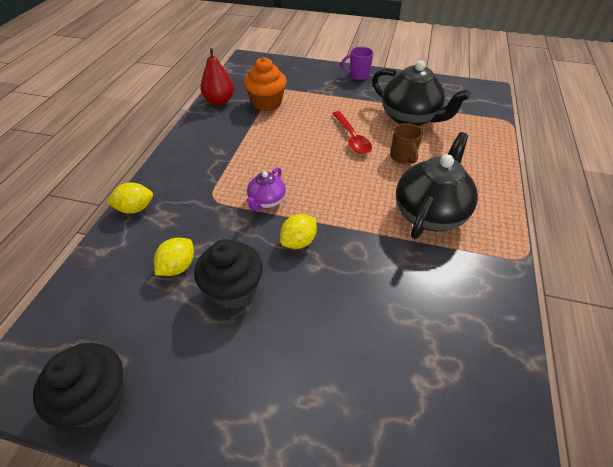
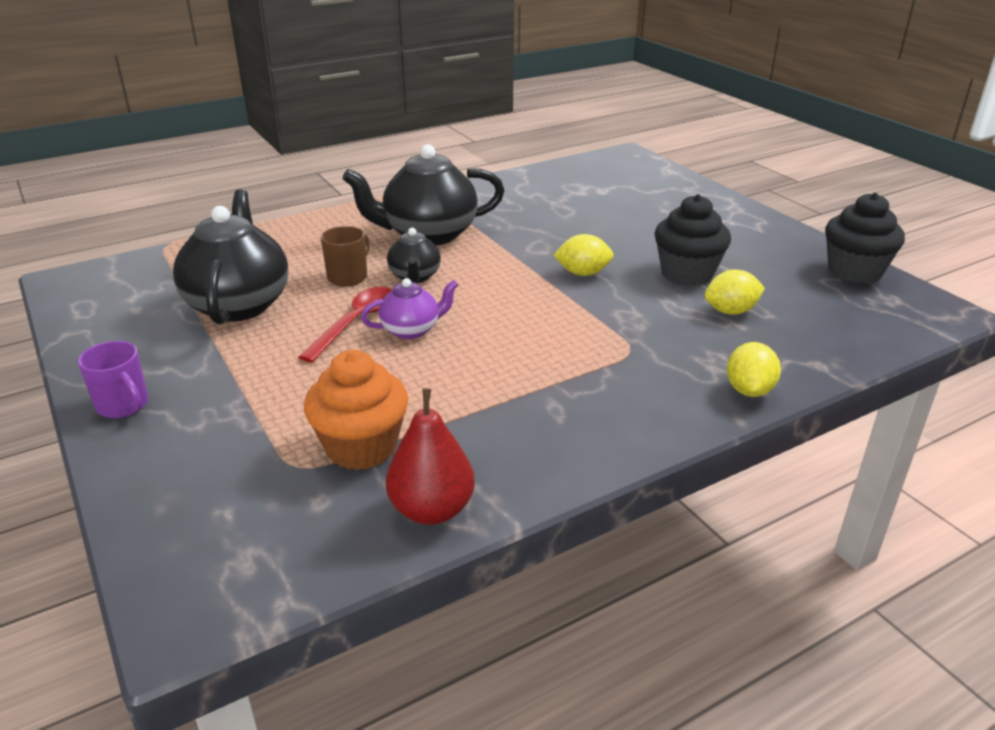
camera: 135 degrees left, 15 degrees down
yellow lemon [107,183,153,214] -> yellow lemon turned 75 degrees clockwise [727,342,781,397]
purple teapot [246,167,286,211] -> purple teapot moved to [361,278,458,339]
none -> black teapot [387,228,441,283]

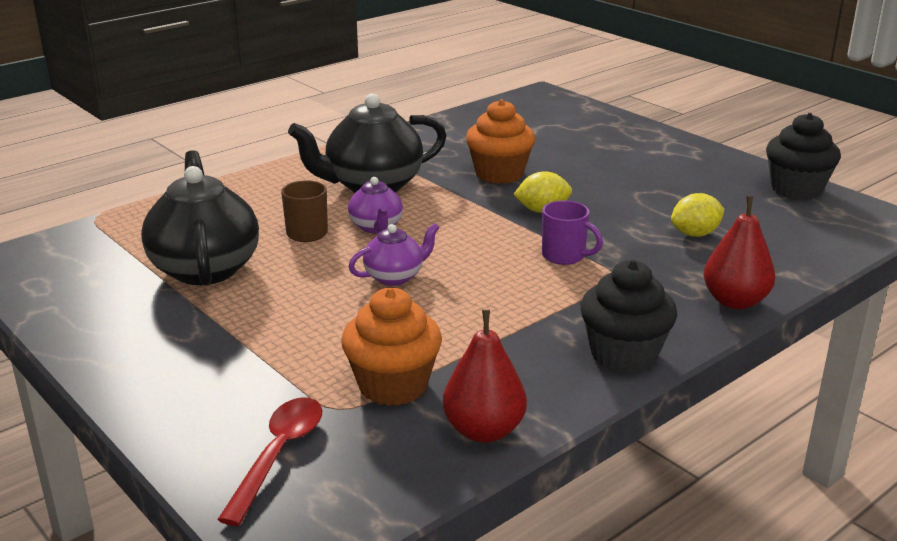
camera: 10 degrees left, 5 degrees down
purple mug [78,341,149,418] -> purple mug moved to [542,200,603,265]
red spoon [299,287,392,363] -> red spoon moved to [217,397,322,526]
black teapot [387,228,441,283] -> purple teapot [348,177,403,233]
black cupcake [655,194,731,286] -> black cupcake moved to [580,260,677,373]
yellow lemon [727,342,781,397] -> red pear [704,196,775,309]
none -> orange cupcake [466,99,535,184]

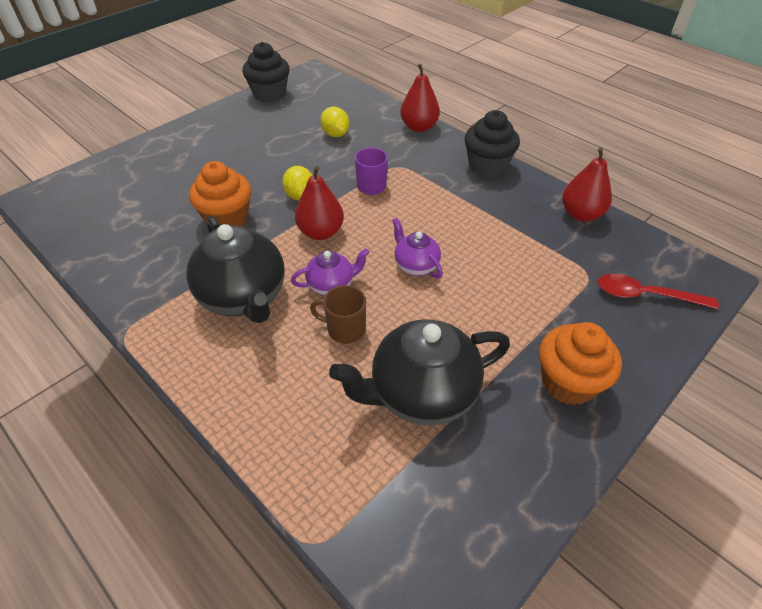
camera: 95 degrees left, 20 degrees up
orange cupcake [341,288,442,406] -> orange cupcake moved to [539,322,622,405]
none -> red pear [295,166,344,240]

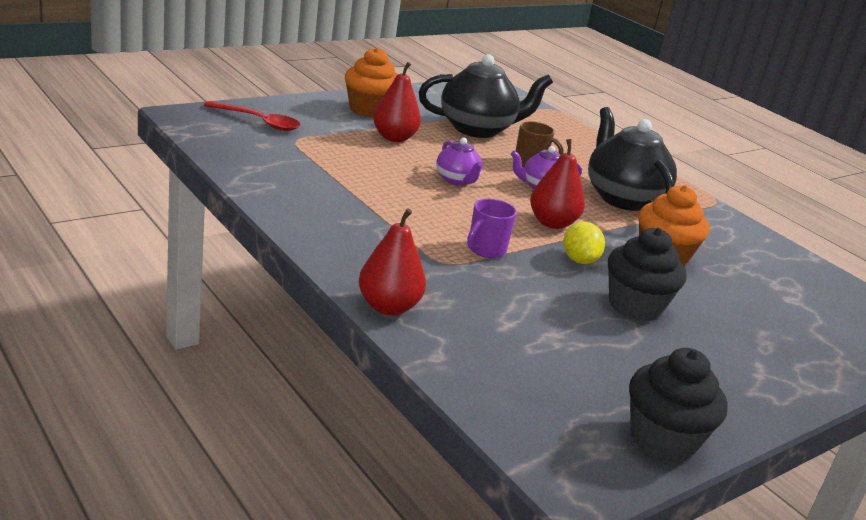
camera: 175 degrees left, 20 degrees down
yellow lemon [320,107,350,137] -> none
black cupcake [465,110,520,177] -> black cupcake moved to [608,228,686,321]
red pear [562,147,612,222] -> red pear moved to [373,62,421,142]

